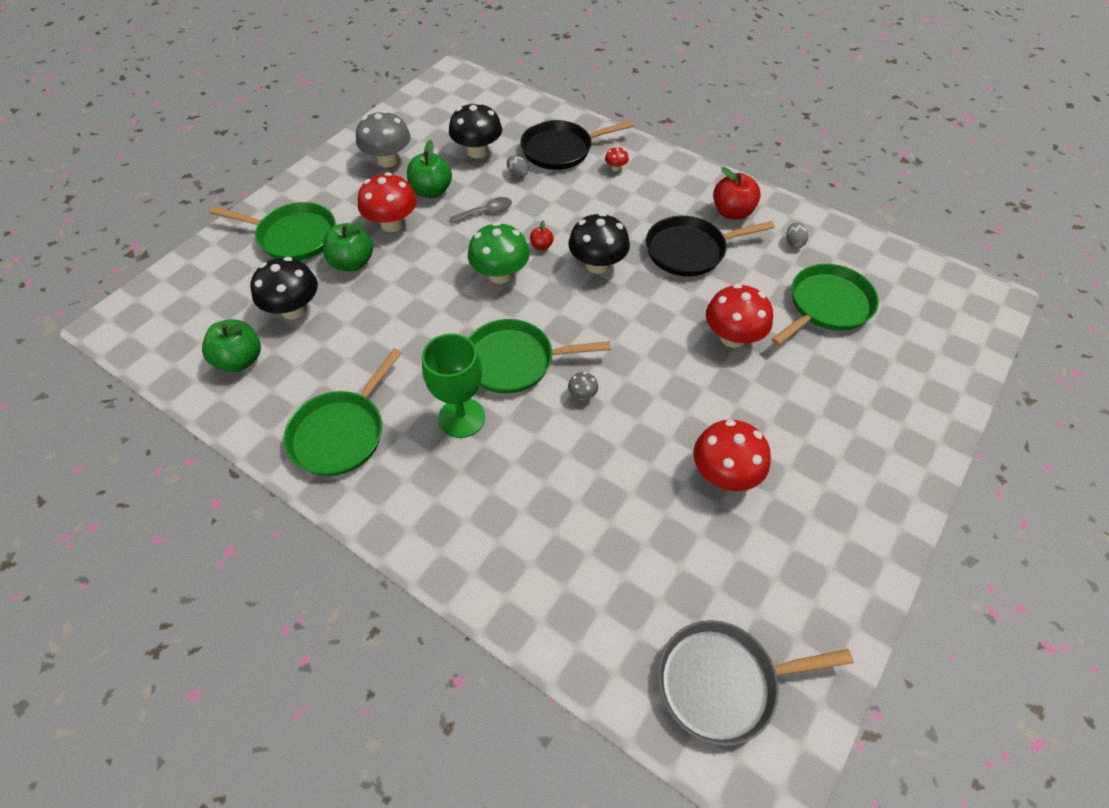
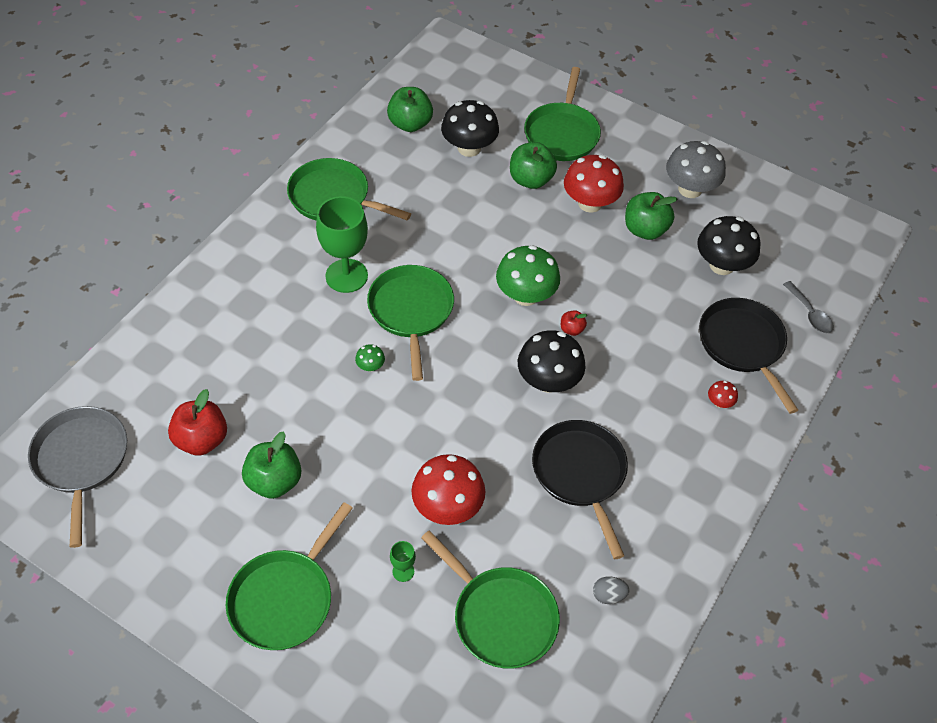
camera: 85 degrees right, 0 degrees up
grey spoon [450,197,512,223] -> grey spoon moved to [783,281,834,333]
grey egg [507,155,529,178] -> none
grey mushroom [568,372,598,400] -> green mushroom [355,344,385,372]
red mushroom [694,419,771,491] -> green apple [242,432,301,499]
red apple [713,167,761,220] -> red apple moved to [168,389,227,456]
none -> green pan [226,502,353,650]
none -> green goblet [390,541,416,582]

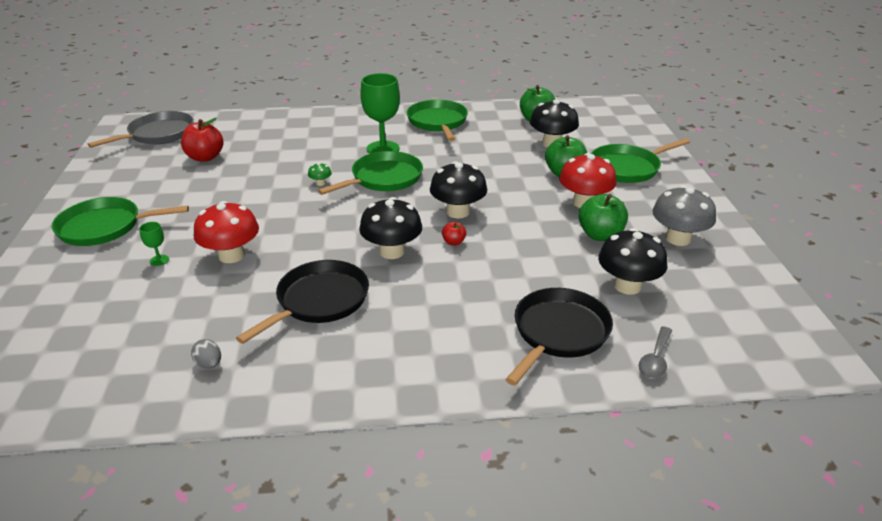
camera: 55 degrees right, 20 degrees down
green apple [242,432,301,499] -> none
green pan [421,530,560,669] -> none
green mushroom [496,245,560,306] -> black mushroom [430,161,487,219]
red mushroom [708,381,738,408] -> none

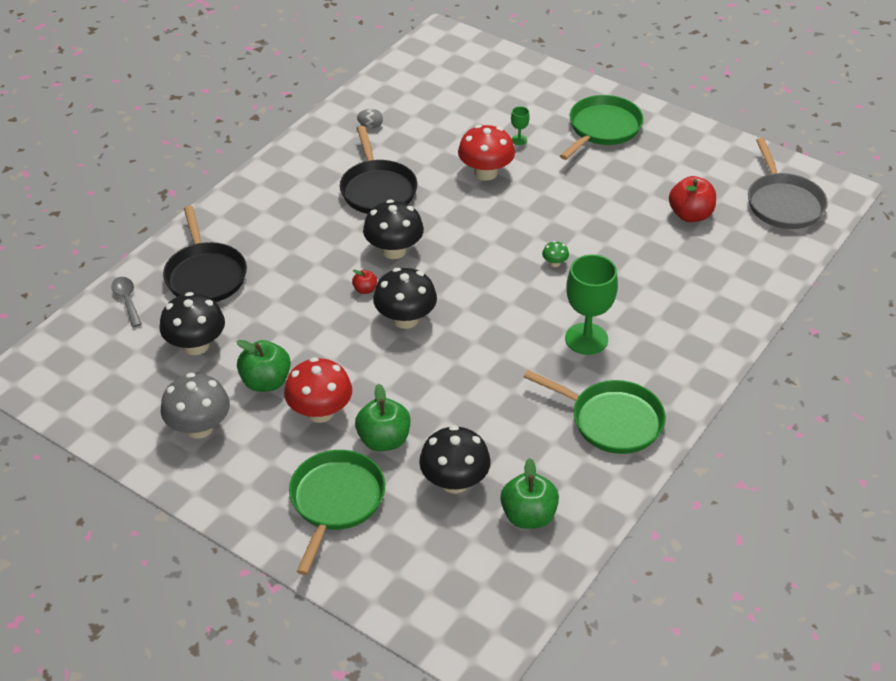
camera: 130 degrees right, 10 degrees up
green pan [318,151,423,195] -> none

